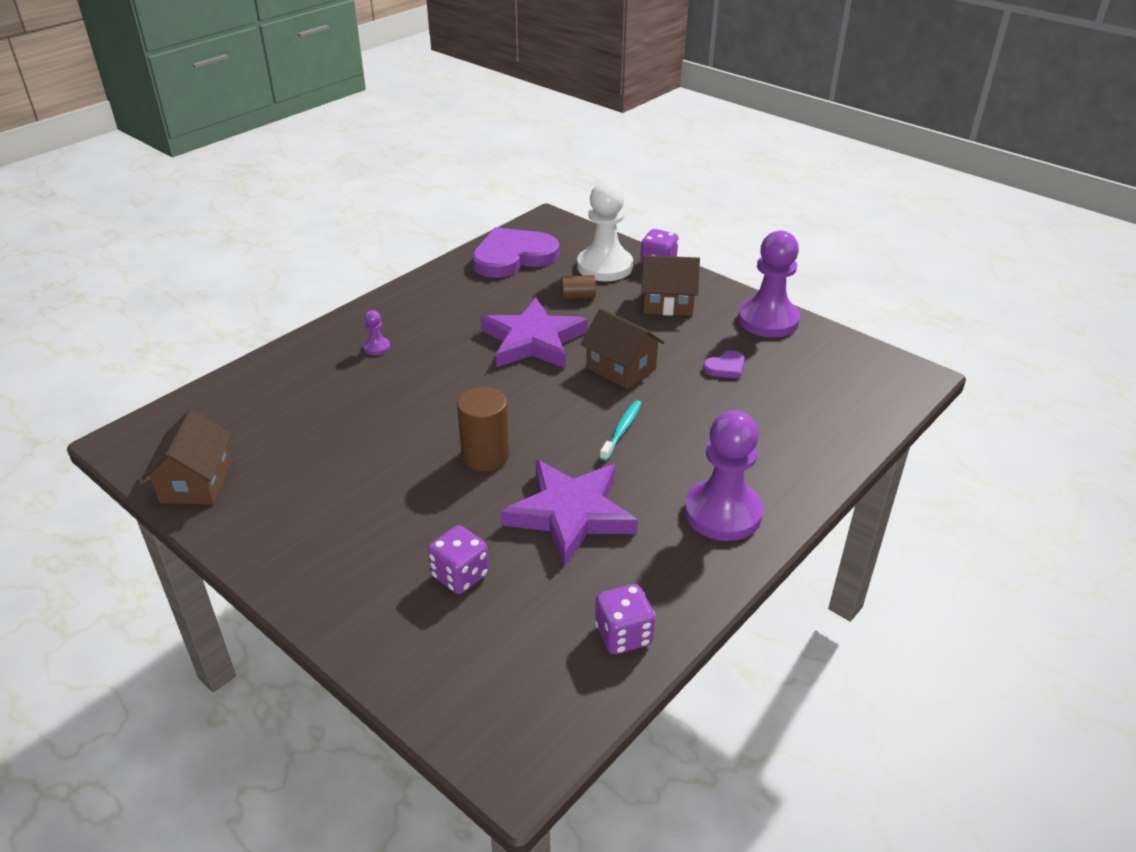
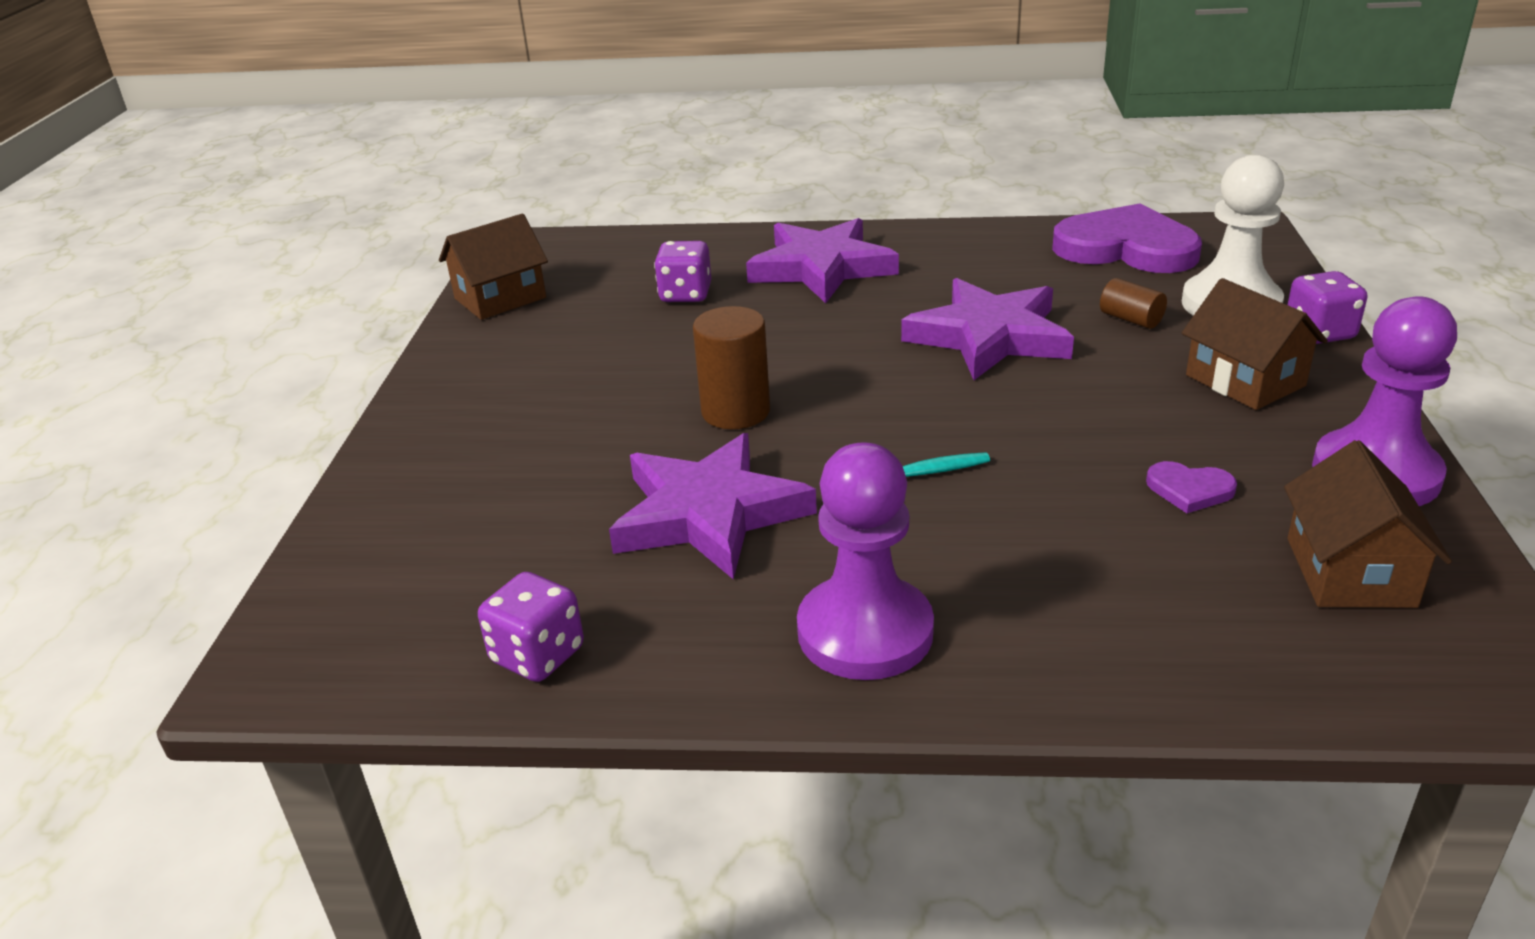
camera: 55 degrees right, 5 degrees down
purple pawn [363,310,390,355] -> purple star [746,218,899,303]
purple dice [428,525,489,594] -> purple dice moved to [654,241,711,302]
brown house [580,308,665,389] -> brown house moved to [1284,440,1452,608]

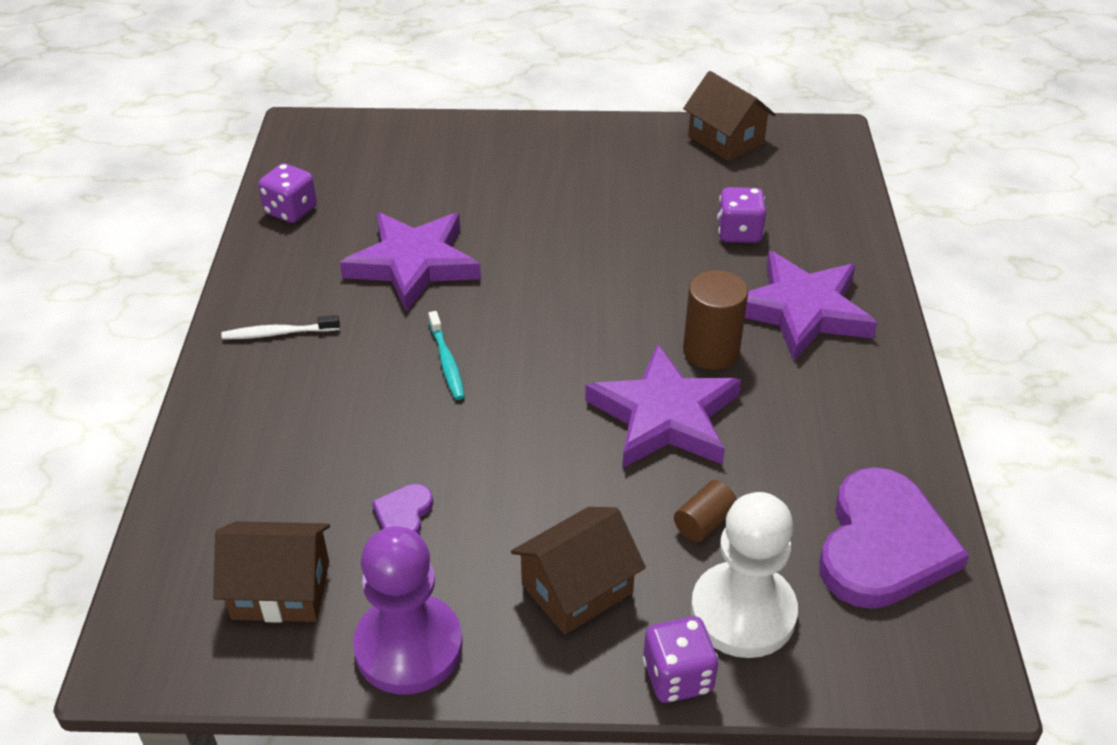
camera: 85 degrees right, 10 degrees up
brown cylinder [693,306,770,429] -> brown cylinder moved to [683,270,748,370]
purple pawn [797,442,934,680] -> white toothbrush [221,315,340,340]

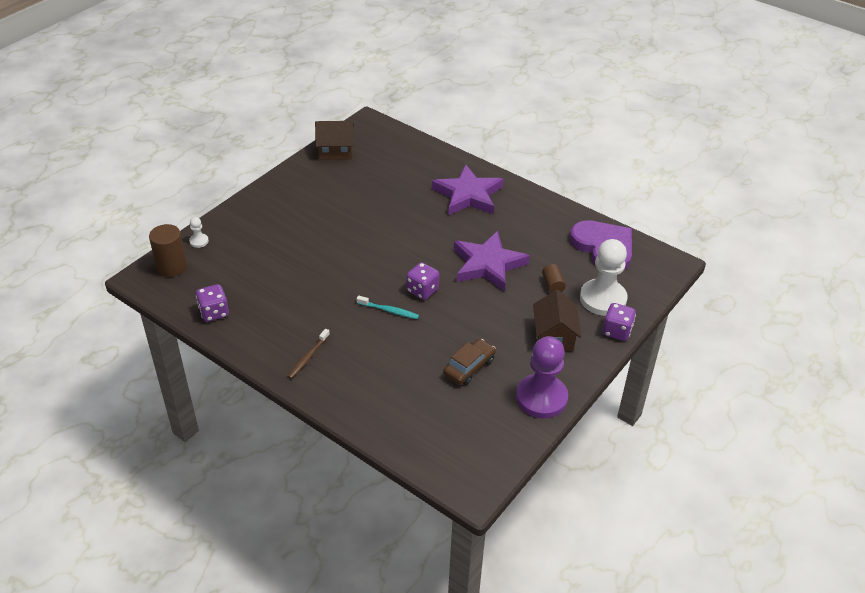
camera: 55 degrees left, 0 degrees up
brown house [213,521,330,623] -> none
white toothbrush [221,315,340,340] -> brown toothbrush [287,329,330,379]
purple star [340,212,481,312] -> none
purple heart [372,484,433,534] -> brown car [443,339,496,385]
brown cylinder [683,270,748,370] -> brown cylinder moved to [149,224,187,277]
purple dice [717,187,766,243] -> purple dice moved to [406,262,439,300]
none -> white pawn [189,217,209,248]

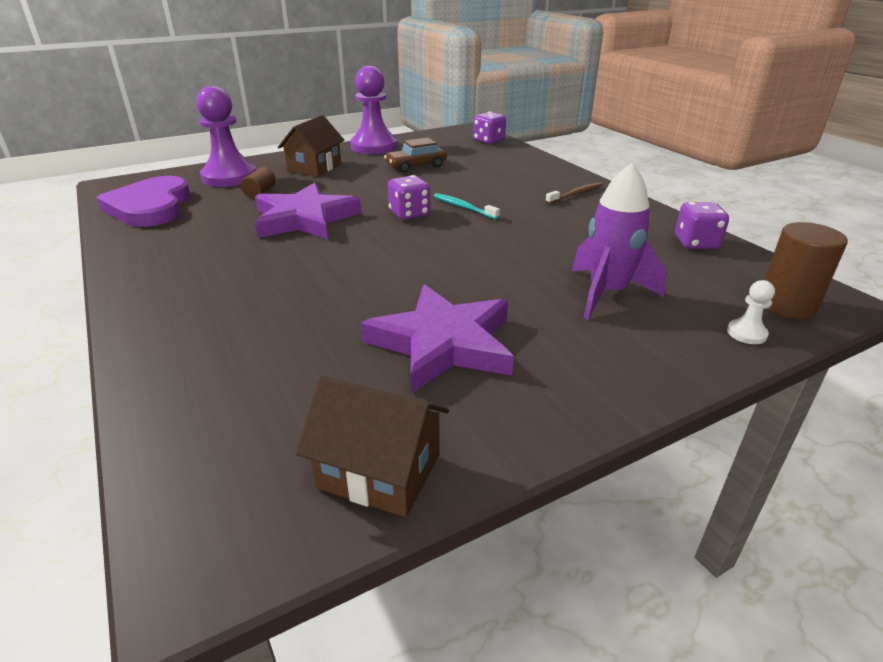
camera: 155 degrees left, 10 degrees down
purple star [432,164,503,215] -> purple star moved to [360,284,514,394]
white pawn [580,239,628,316] -> purple pawn [196,86,256,187]
purple dice [603,303,636,341] -> purple dice moved to [473,112,506,144]
none -> purple rocket [572,163,667,320]

